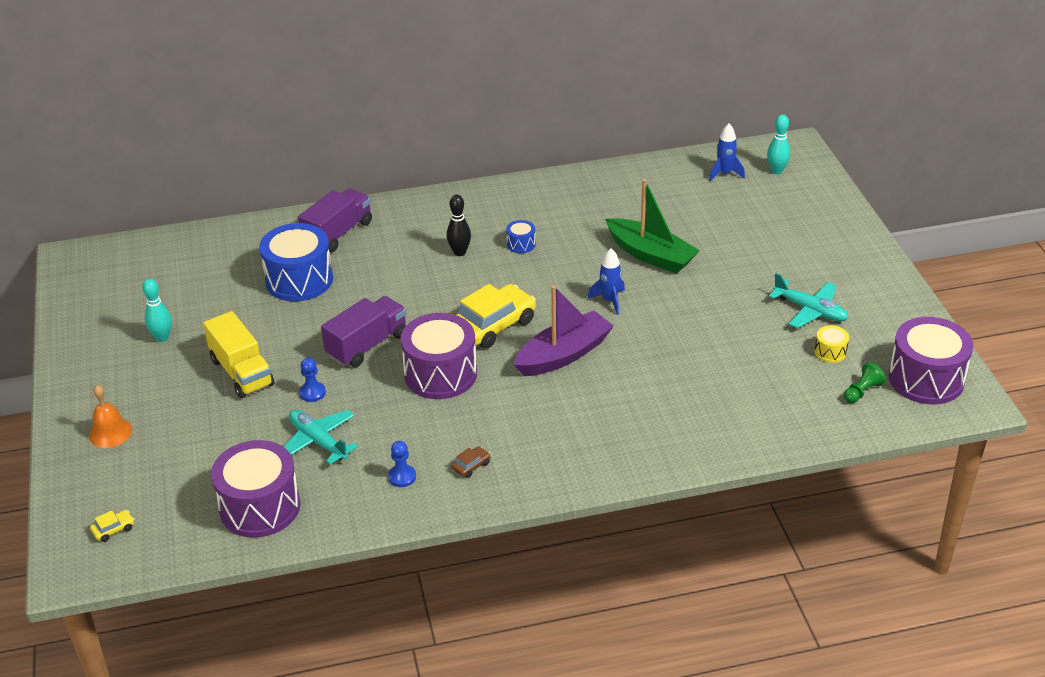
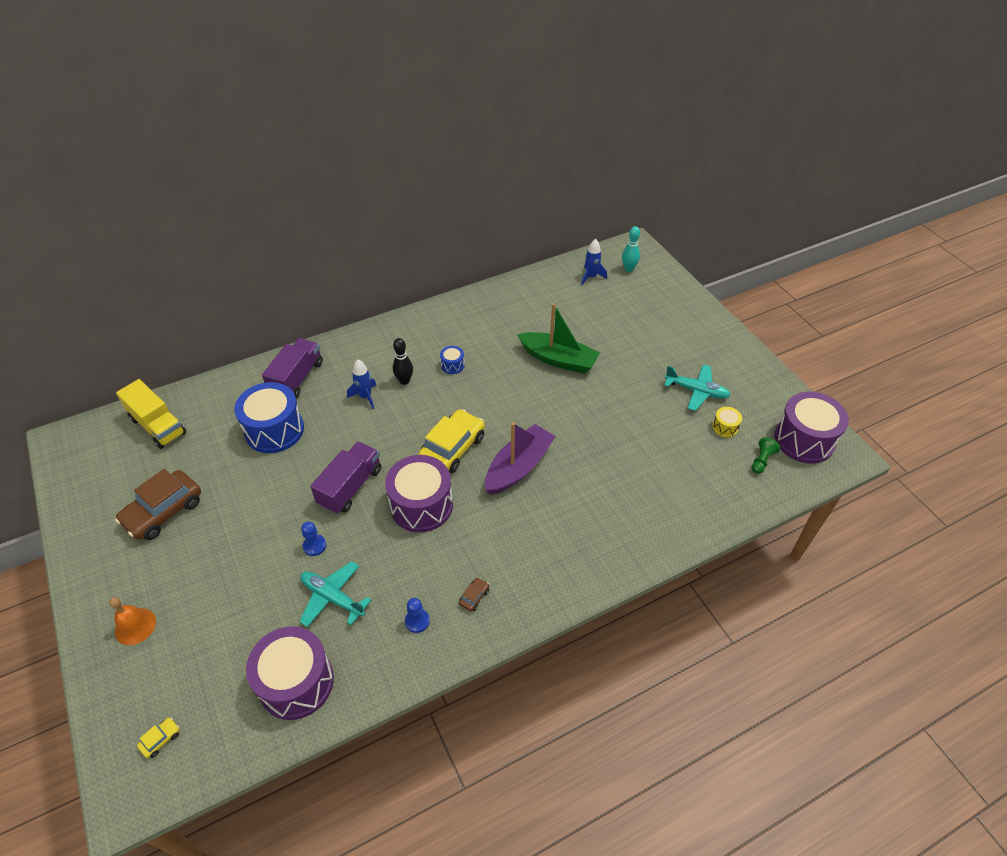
camera: 15 degrees left, 10 degrees up
turquoise bowling pin [142,278,172,342] -> brown car [115,469,201,540]
yellow truck [203,311,274,398] -> yellow truck moved to [116,379,186,449]
blue rocket [587,248,625,315] -> blue rocket moved to [347,359,376,409]

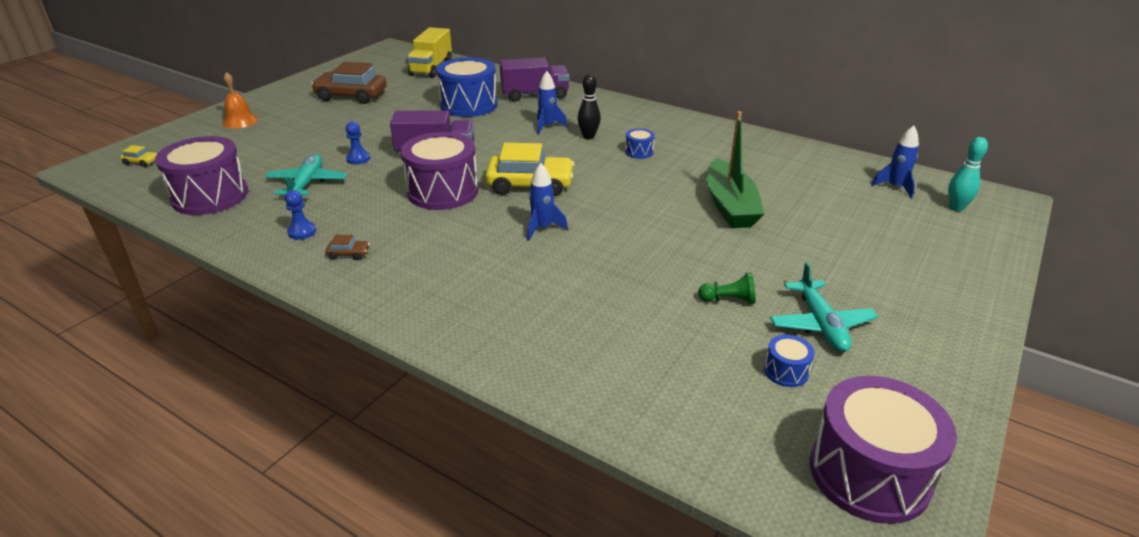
camera: 60 degrees right, 15 degrees down
purple boat [485,422,556,495] -> blue rocket [527,163,568,241]
yellow drum [712,407,742,438] -> blue drum [764,335,815,387]
green pawn [751,438,780,474] -> green pawn moved to [698,272,755,304]

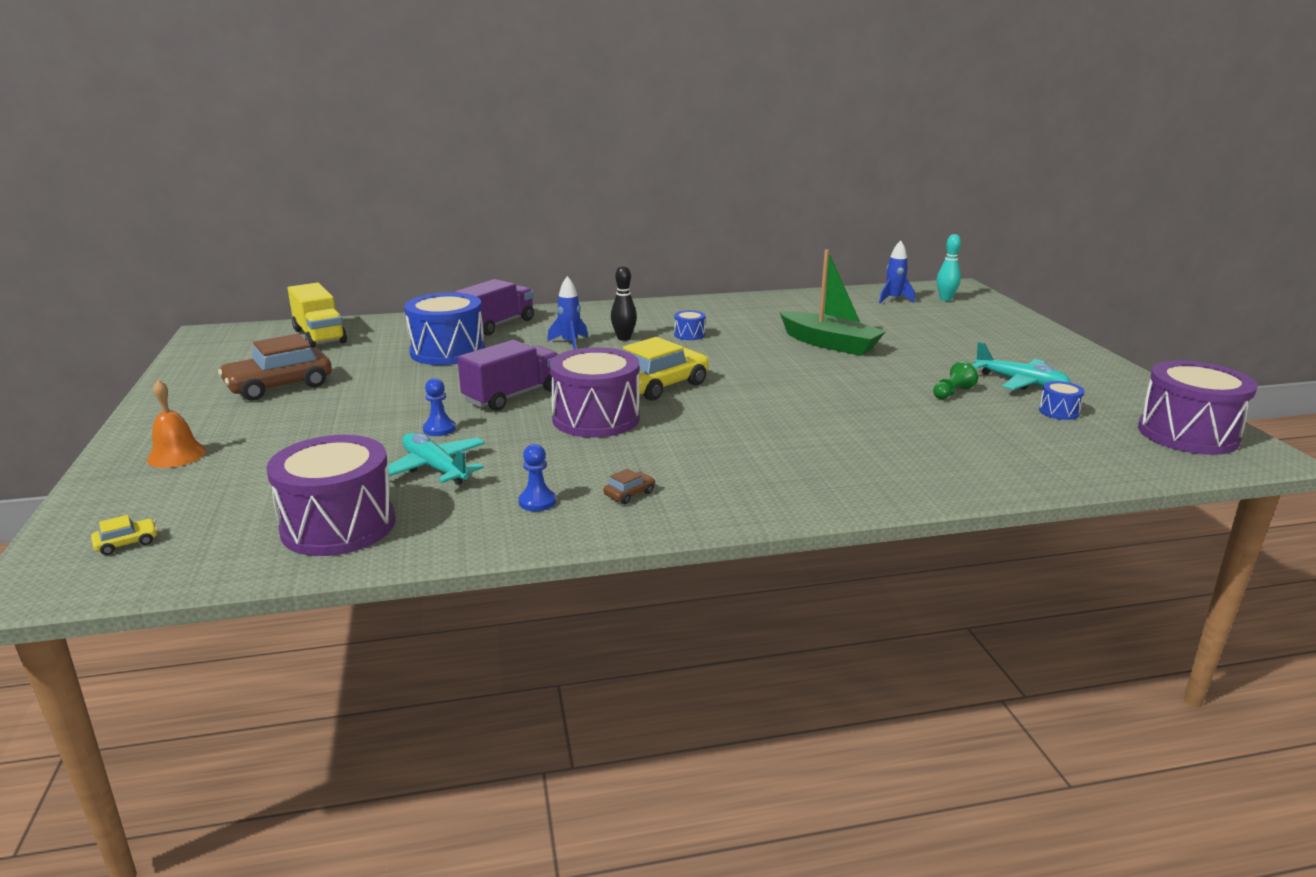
camera: 45 degrees left, 10 degrees down
blue rocket [527,163,568,241] -> none

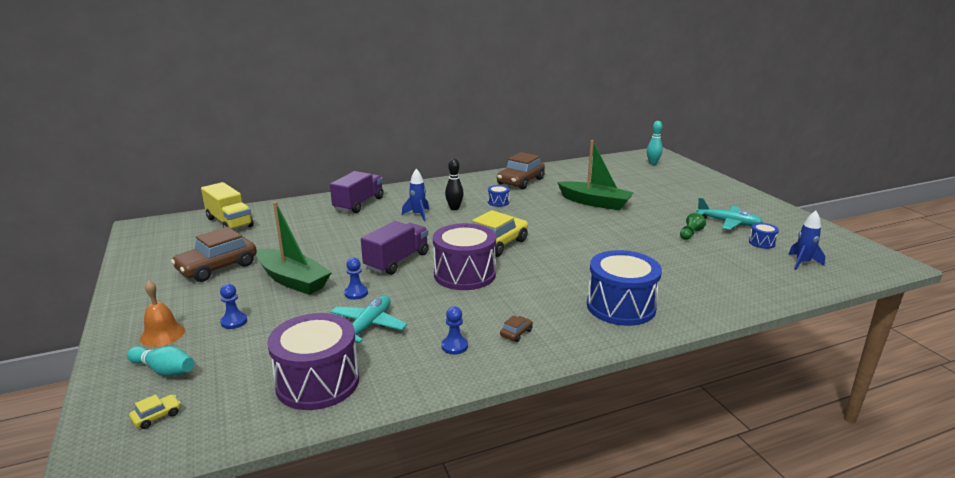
camera: 10 degrees left, 0 degrees up
turquoise plane [388,433,485,485] -> turquoise plane turned 75 degrees clockwise [330,296,407,343]
blue drum [404,293,485,365] -> blue drum moved to [587,250,662,326]
blue rocket [879,240,915,303] -> blue rocket moved to [788,211,825,270]
purple drum [1138,361,1258,455] -> none
none -> turquoise bowling pin [127,346,194,376]
none -> blue pawn [220,284,247,329]
none -> green boat [256,202,332,295]
none -> brown car [497,152,545,189]

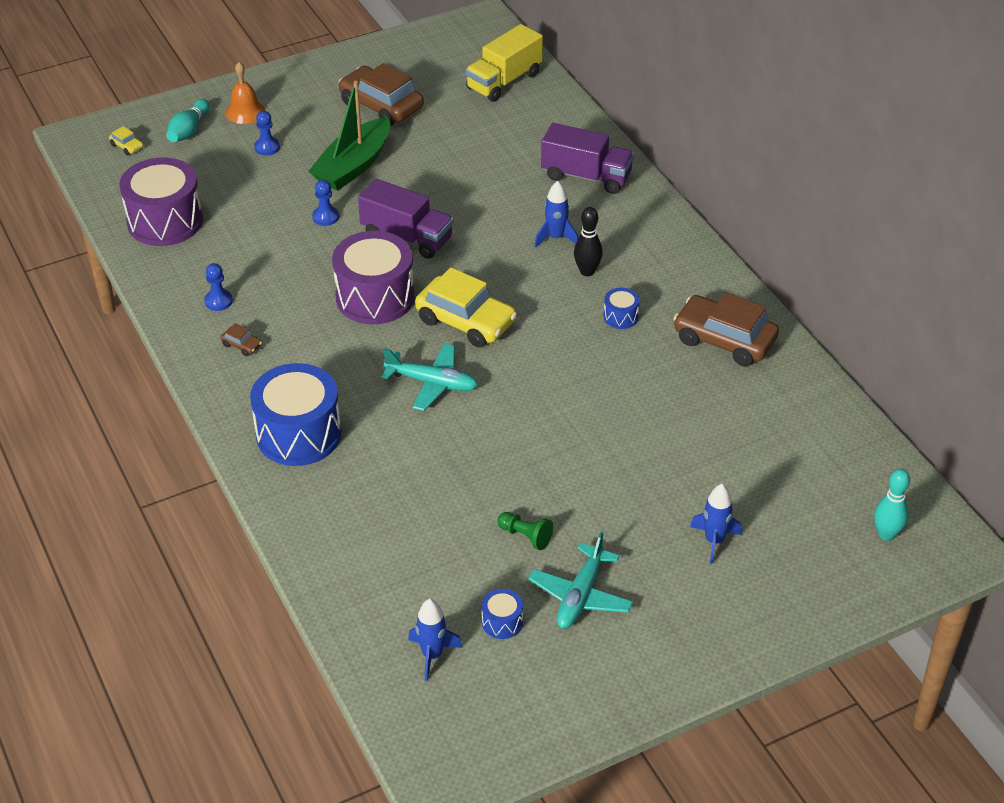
camera: 85 degrees right, 20 degrees up
turquoise plane [330,296,407,343] -> turquoise plane moved to [382,343,478,411]
green boat [557,140,634,210] -> none
none -> blue rocket [690,484,742,564]

